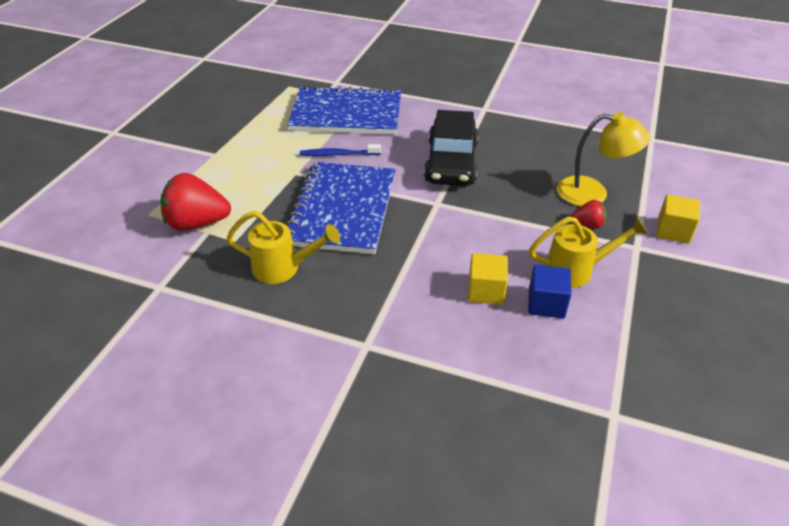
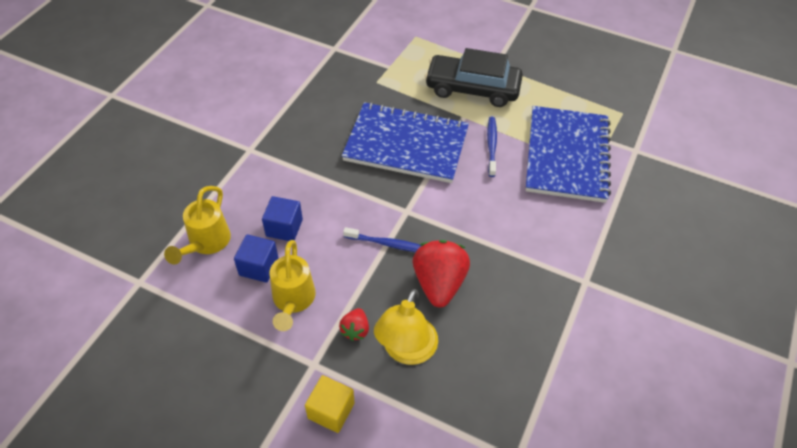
camera: 95 degrees right, 10 degrees up
red strawberry [160,173,231,231] -> red strawberry moved to [413,240,470,307]
yellow watering can [227,211,340,284] -> yellow watering can moved to [164,186,231,264]
black car [424,110,479,186] -> black car moved to [425,48,523,107]
yellow cube [468,253,508,305] -> blue cube [262,196,303,241]
none -> blue toothbrush [343,227,421,252]

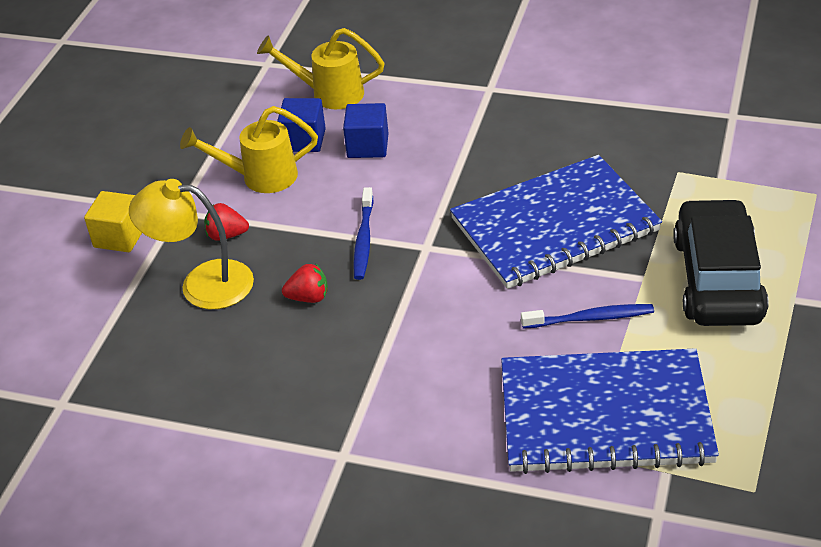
camera: 85 degrees right, 10 degrees down
blue notebook [342,102,469,183] -> blue notebook turned 60 degrees clockwise [450,155,662,289]
red strawberry [413,240,470,307] -> red strawberry [282,263,328,303], size x0.50

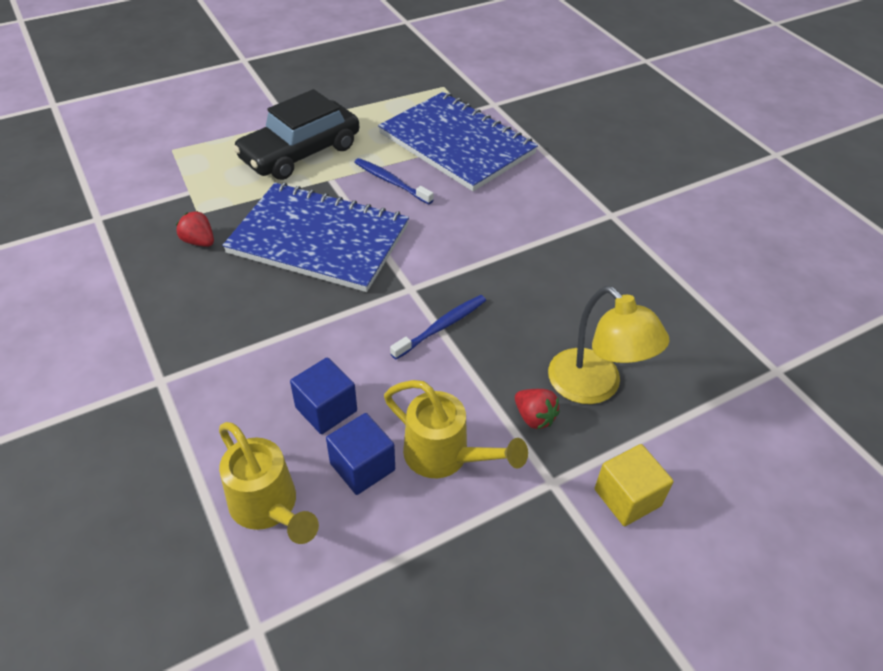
camera: 140 degrees left, 5 degrees up
red strawberry [282,263,328,303] -> red strawberry moved to [176,211,214,247]

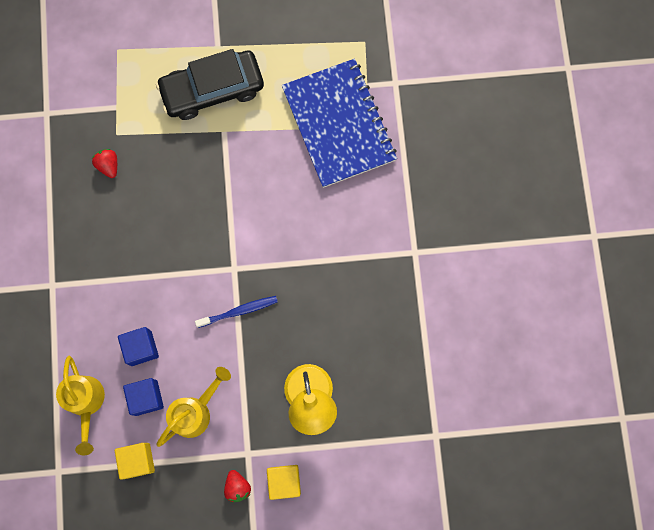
camera: 25 degrees right, 30 degrees up
blue notebook [222,183,409,292] -> none
blue toothbrush [354,158,433,204] -> none
yellow watering can [384,380,528,478] -> yellow watering can turned 105 degrees counterclockwise [157,367,231,447]
red strawberry [515,389,560,429] -> red strawberry moved to [224,470,251,502]
none -> yellow cube [115,443,155,480]

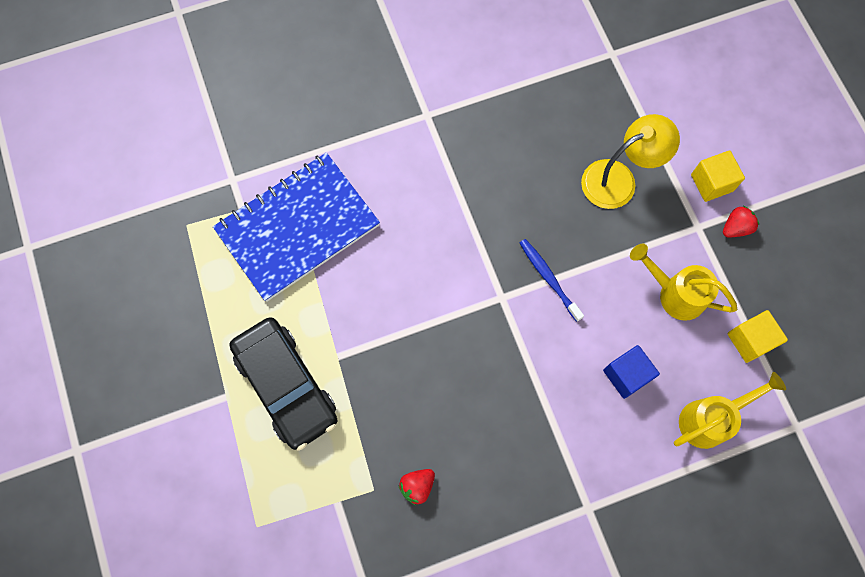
camera: 105 degrees left, 5 degrees down
blue cube [123,378,164,416] -> none

